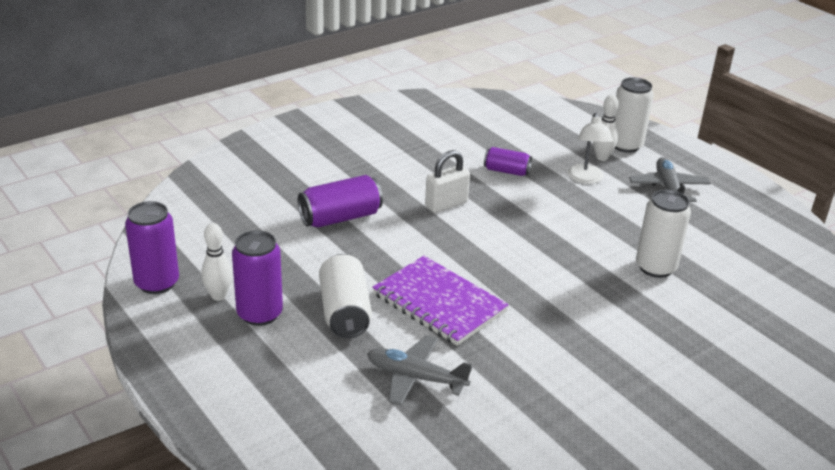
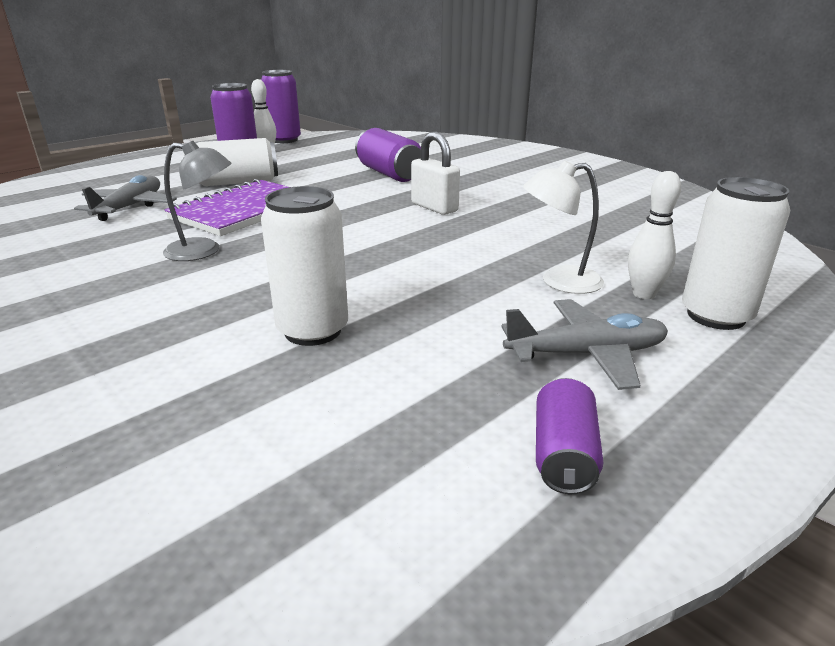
camera: 85 degrees right, 5 degrees down
purple can [484,147,532,176] -> purple can moved to [536,378,603,494]
none -> grey lamp [163,141,232,261]

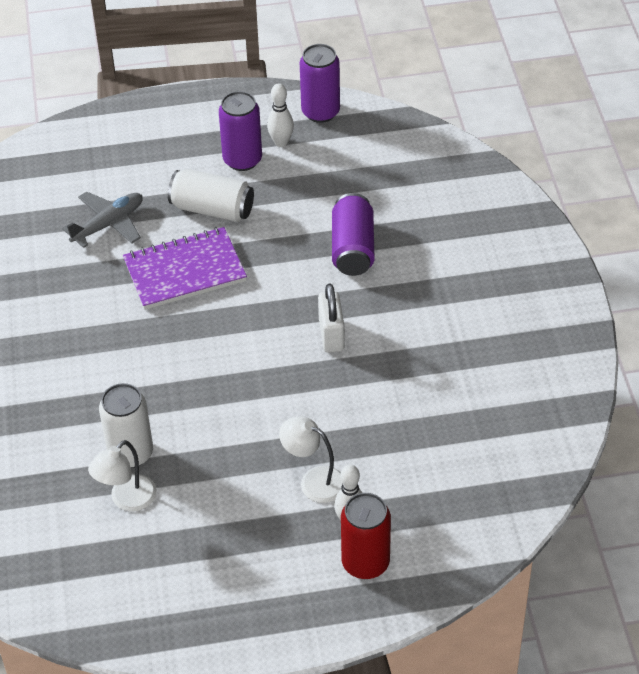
camera: 35 degrees right, 20 degrees up
grey lamp [163,141,232,261] -> none
grey plane [502,299,668,390] -> none
purple can [536,378,603,494] -> none
white can [682,177,790,330] -> red can [341,493,391,579]
none -> white lamp [88,440,157,511]

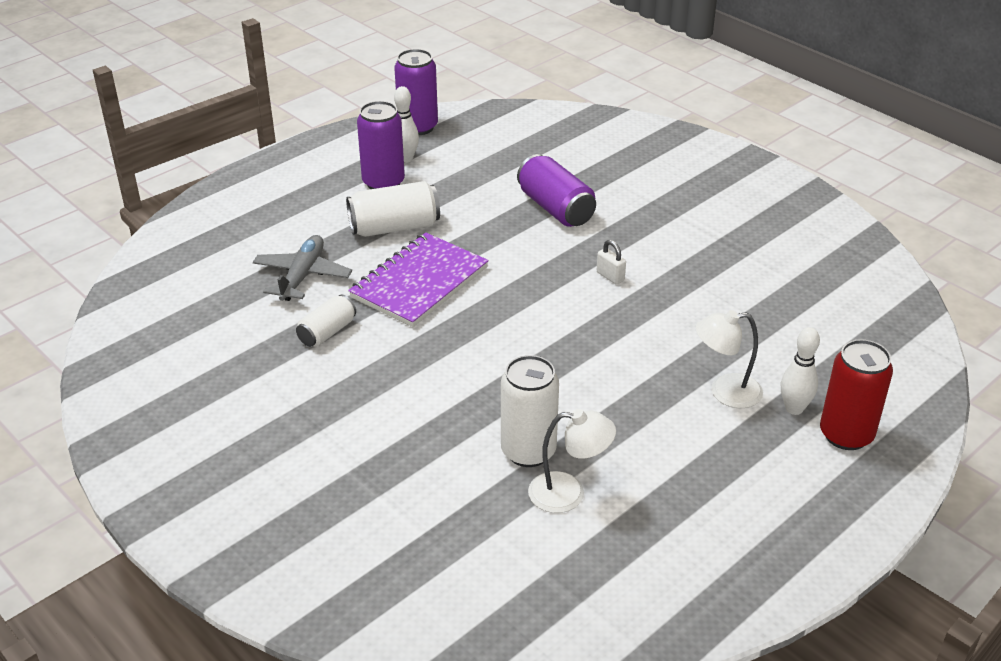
camera: 35 degrees left, 10 degrees down
white lamp [88,440,157,511] -> white lamp turned 90 degrees counterclockwise [528,409,616,513]
white padlock [318,284,345,353] -> white padlock [597,240,626,285], size x0.58
none -> white can [296,295,356,347]

